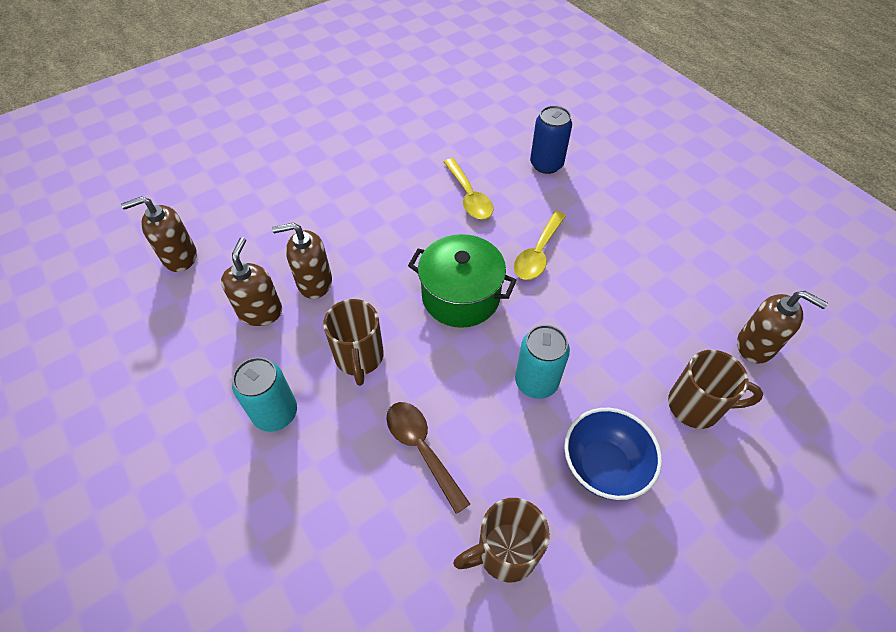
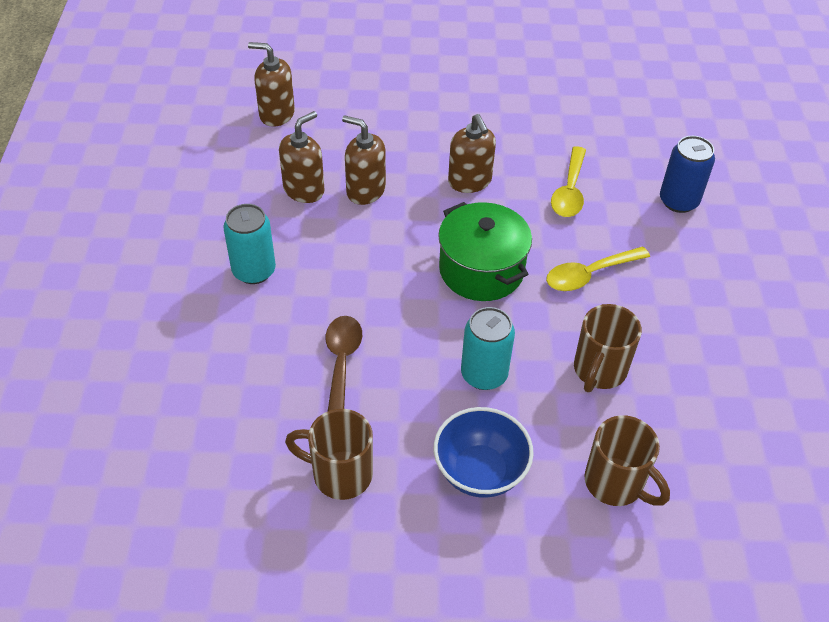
camera: 35 degrees right, 5 degrees down
brown mug [323,299,384,386] -> brown mug moved to [574,304,642,392]
brown soap dispenser [737,291,828,364] -> brown soap dispenser moved to [448,114,496,193]

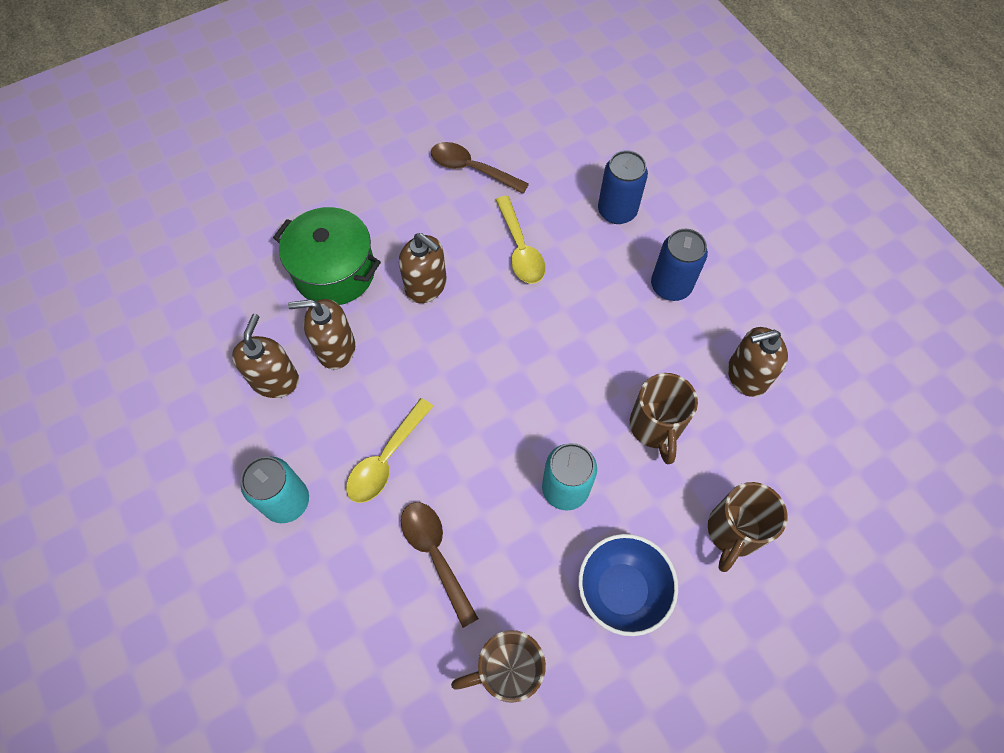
camera: 30 degrees left, 15 degrees up
brown soap dispenser [248,42,295,127] -> brown soap dispenser moved to [728,327,788,397]
green pot [438,202,532,301] -> green pot moved to [273,207,381,305]
yellow spoon [546,247,650,291] -> yellow spoon moved to [346,398,433,503]
brown mug [585,415,670,506] -> brown mug turned 105 degrees clockwise [708,482,788,572]
none -> brown spoon [431,142,529,194]
none -> blue can [651,229,708,301]

